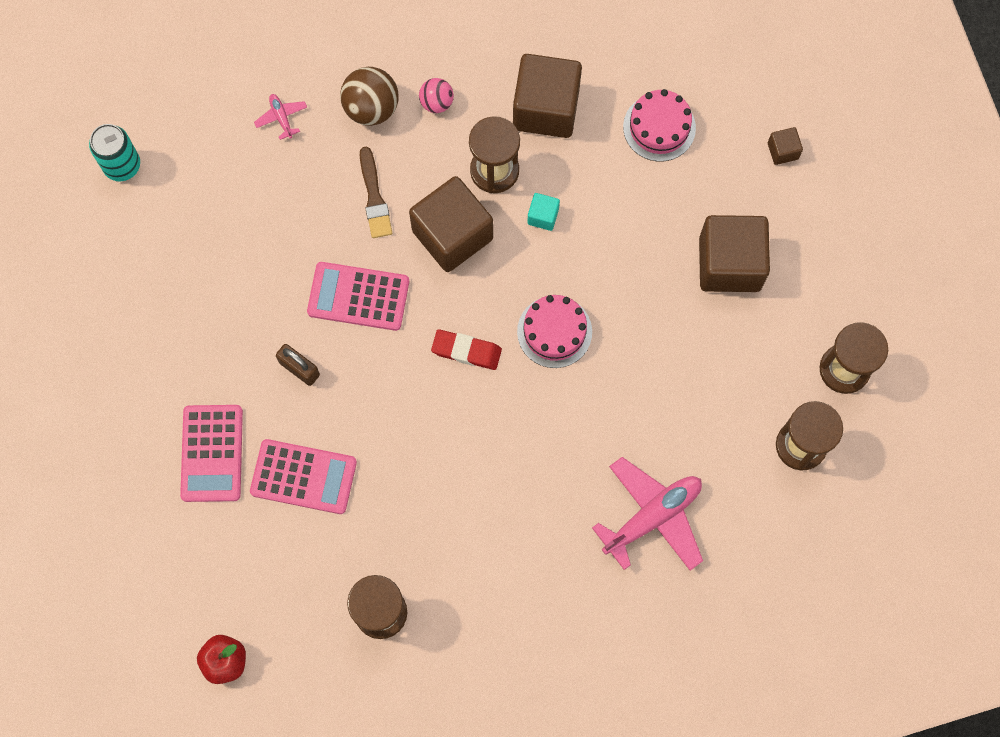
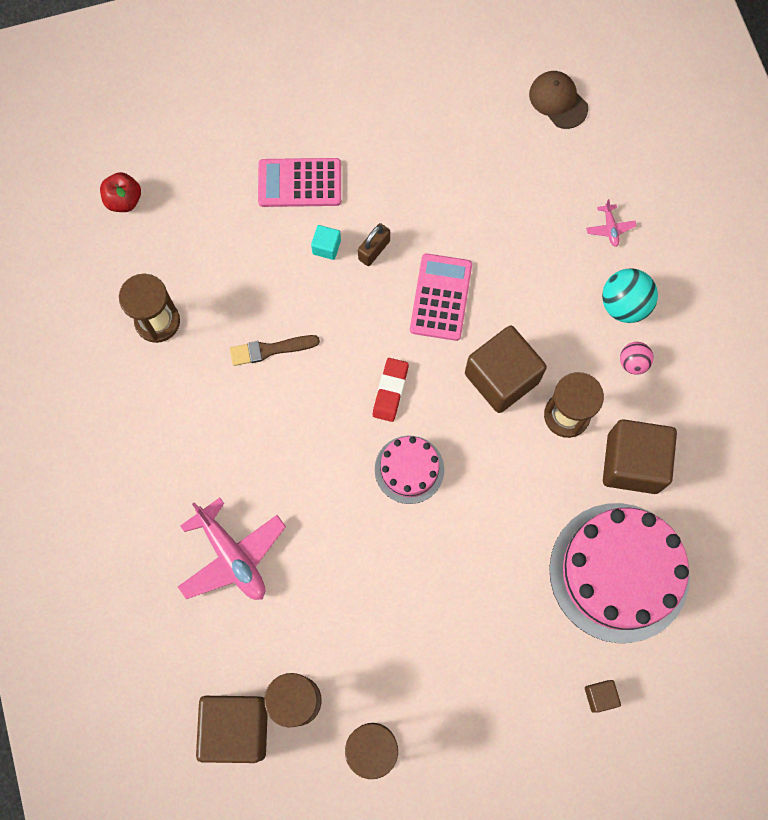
camera: 90 degrees right, 0 degrees up
turquoise can [89,124,140,181] -> brown cap [529,71,588,129]
pink calculator [250,439,357,514] -> none
pink plane [254,94,307,140] -> pink plane turned 105 degrees clockwise [586,199,636,247]
brown ball [340,67,398,126] -> turquoise ball [602,268,658,323]
brown brush [360,147,392,238] -> brown brush moved to [230,335,320,366]
turquoise cube [527,193,560,231] -> turquoise cube moved to [311,225,341,260]
pink cake [623,89,696,161] -> pink cake [549,503,690,643], size x1.95
brown cube [699,215,770,292] -> brown cube moved to [196,696,268,763]

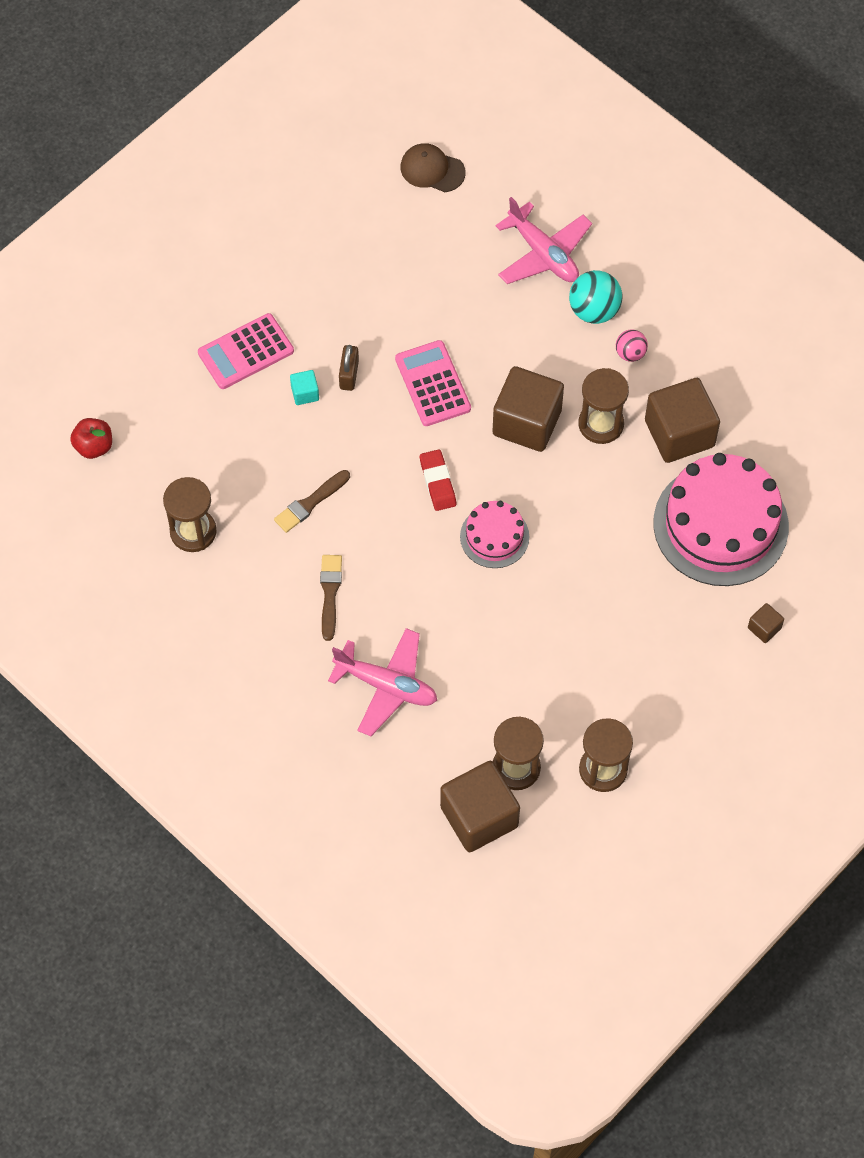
camera: 30 degrees left, 10 degrees down
pink plane [586,199,636,247] -> pink plane [495,197,592,284], size x2.24
none -> brown brush [320,555,342,641]

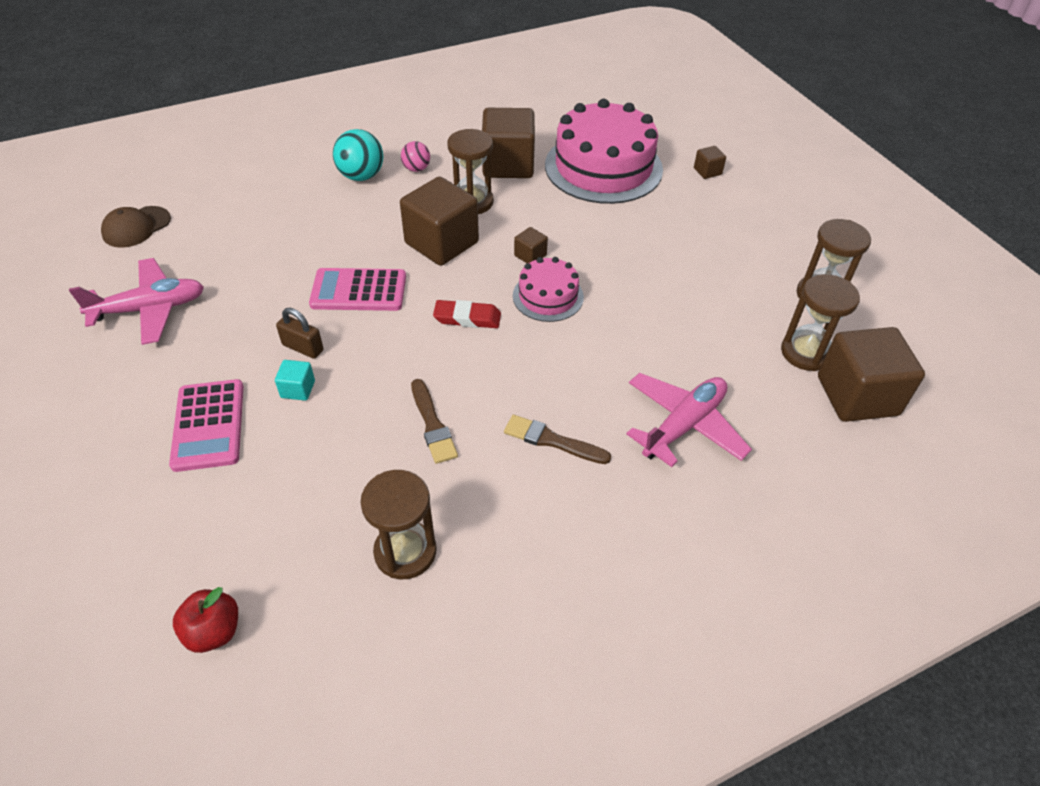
camera: 70 degrees left, 15 degrees down
pink plane [495,197,592,284] -> pink plane moved to [69,258,204,345]
none -> brown cube [514,227,548,263]

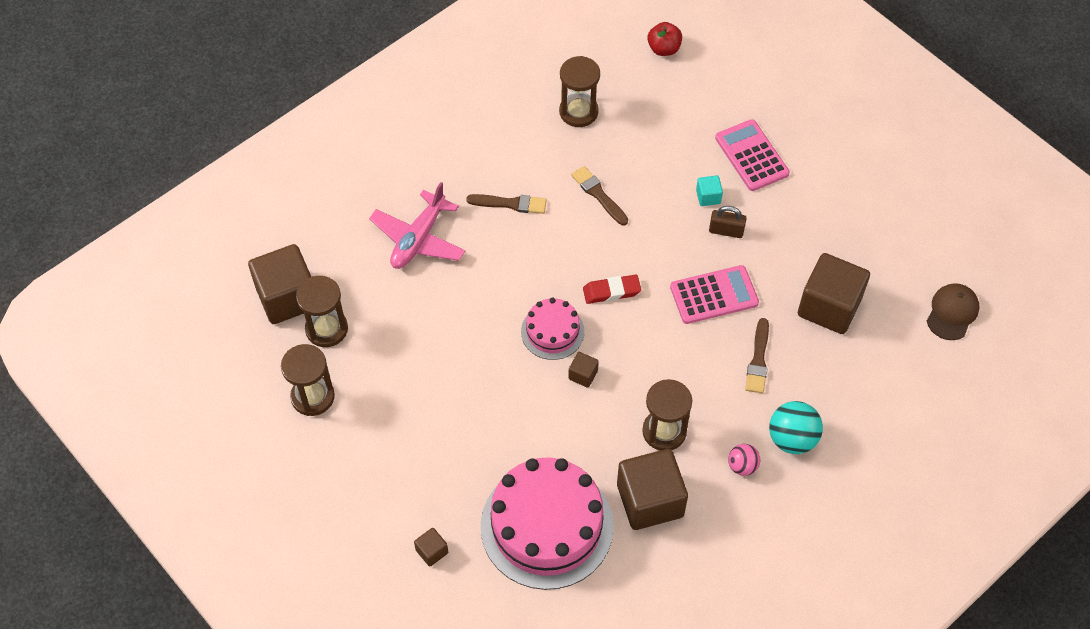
camera: 165 degrees right, 10 degrees up
pink plane [69,258,204,345] -> none
brown cube [400,176,479,266] -> brown cube moved to [798,253,870,334]
none -> brown brush [745,318,769,393]

